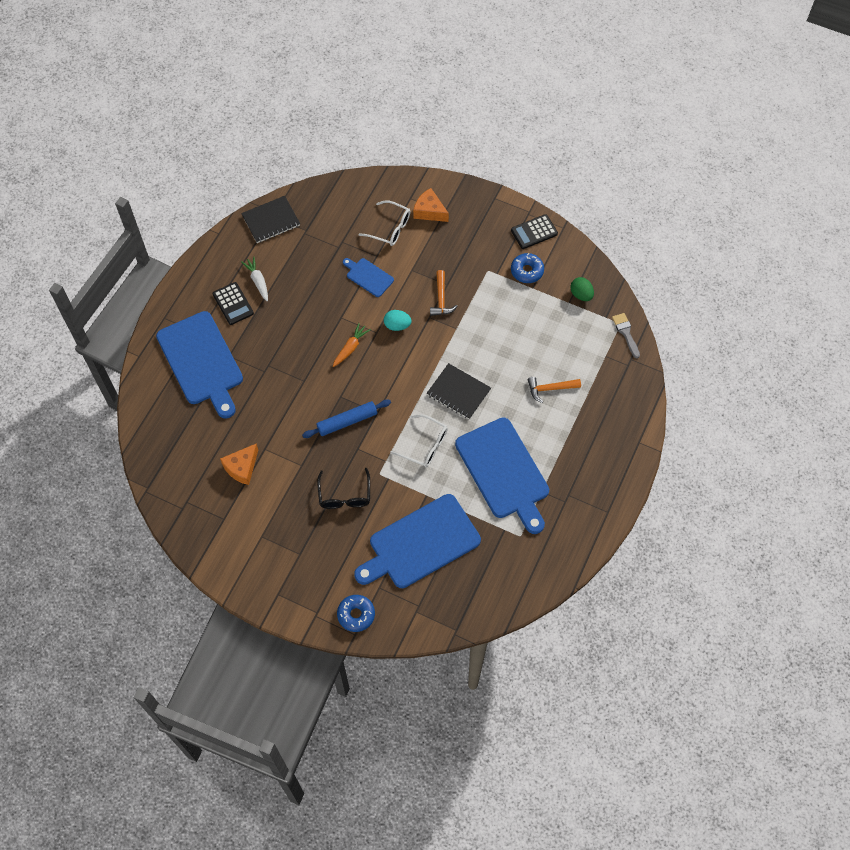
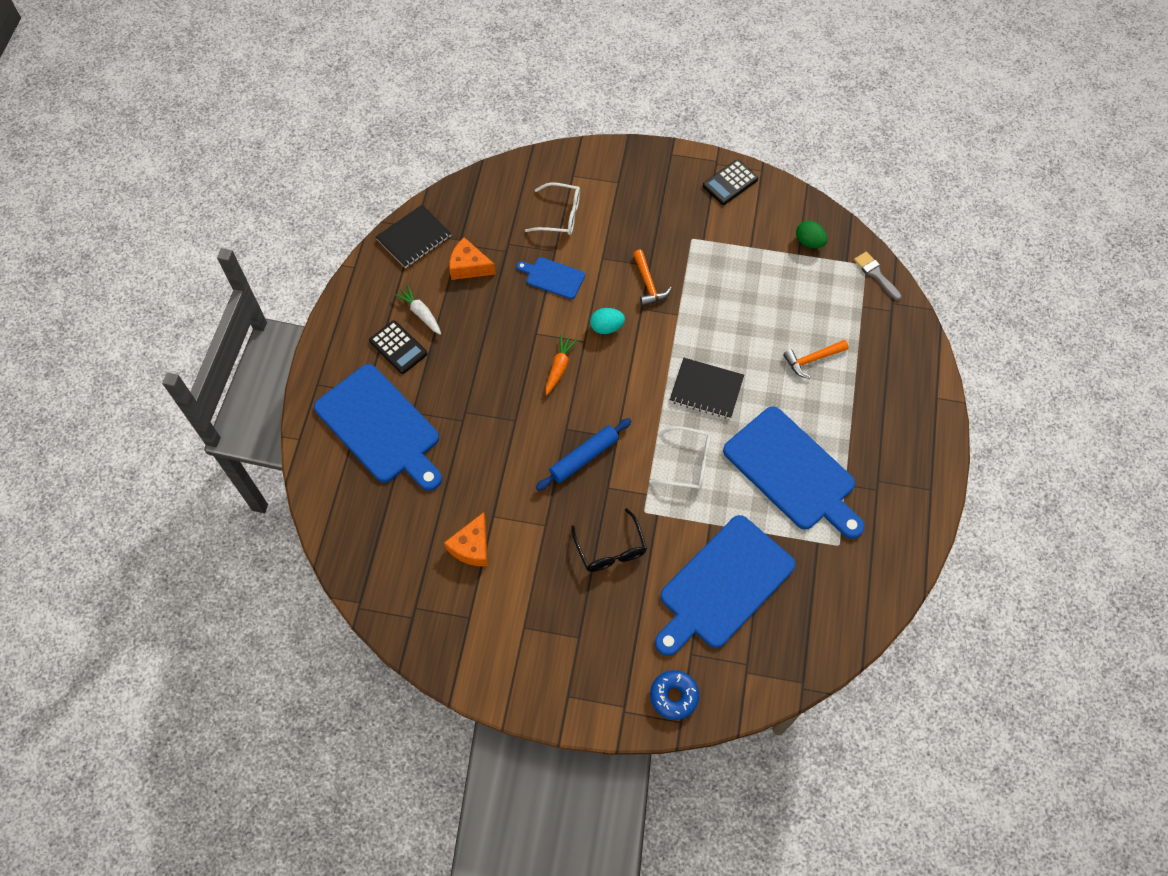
camera: 15 degrees left, 0 degrees up
orange cheese [413,188,449,222] -> orange cheese moved to [449,237,496,280]
blue donut [511,253,544,283] -> none

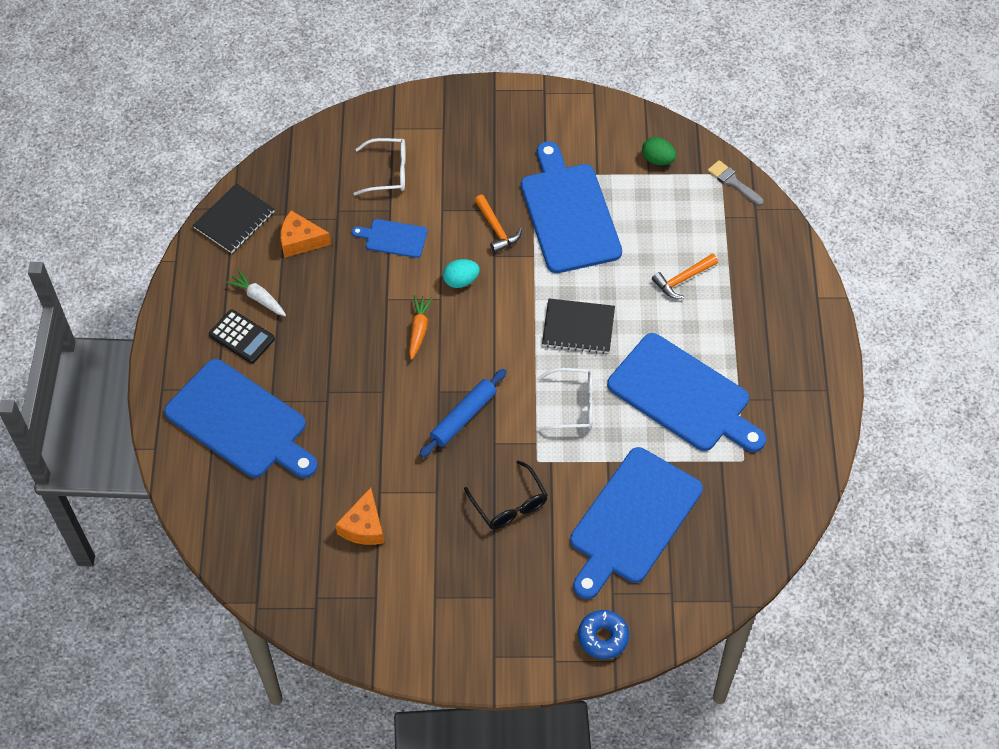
camera: 10 degrees left, 5 degrees down
black calculator [703,159,758,205] -> none
none -> blue cutting board [521,141,622,273]

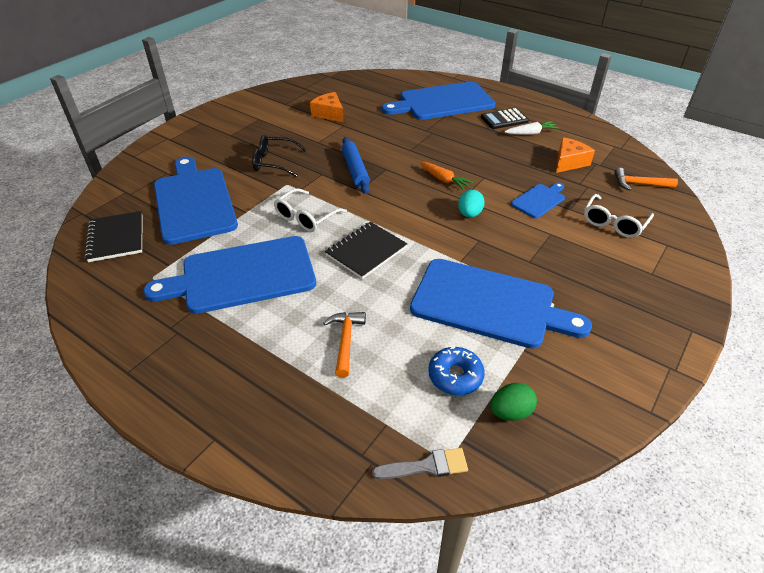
camera: 125 degrees right, 15 degrees down
black notebook [193,183,275,253] -> black notebook moved to [85,211,142,262]
orange hammer [474,195,522,253] -> orange hammer moved to [614,168,678,191]
blue donut [578,610,629,659] -> blue donut moved to [428,346,485,395]

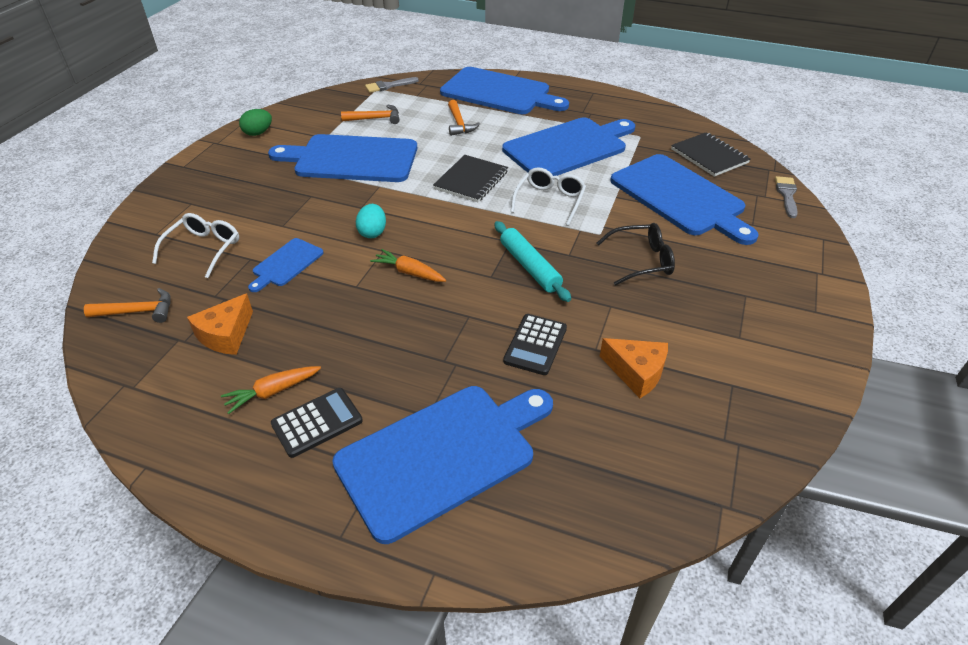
camera: 165 degrees right, 0 degrees up
blue rolling pin [342,137,370,194] -> turquoise rolling pin [494,221,571,302]
blue donut [428,346,485,395] -> orange hammer [341,104,400,124]
green egg [491,383,537,421] -> green egg moved to [239,109,272,136]
white carrot [505,121,559,135] -> orange carrot [221,366,321,414]
none -> blue cutting board [440,67,569,114]
none -> black calculator [503,314,567,375]
none -> grey brush [775,176,798,218]

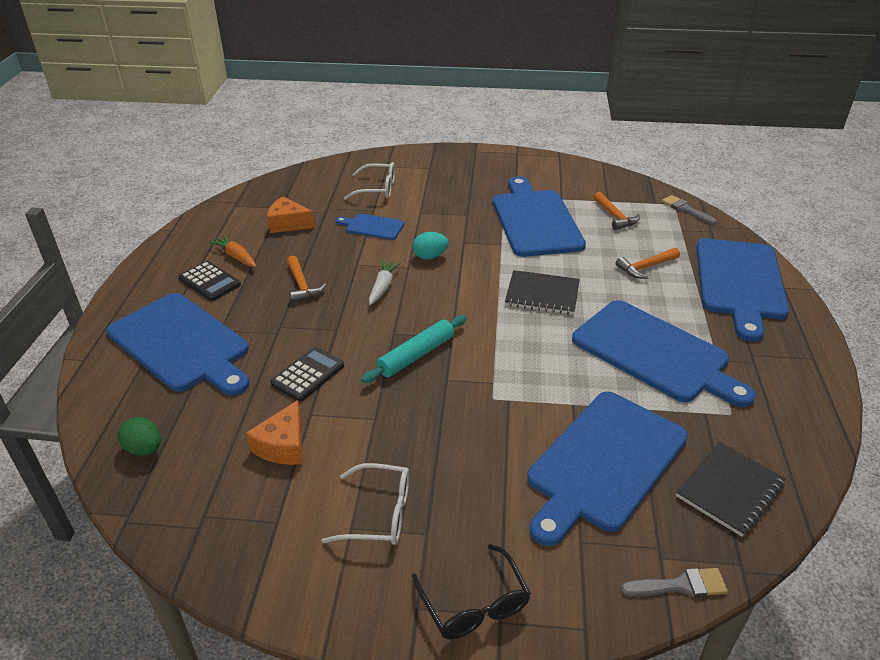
camera: 75 degrees right, 5 degrees down
orange hammer [84,288,171,323] -> orange hammer moved to [287,256,326,303]
green egg [239,109,272,136] -> green egg moved to [118,417,161,455]
orange carrot [370,249,446,282] -> white carrot [369,260,401,305]
black calculator [503,314,567,375] -> black calculator turned 120 degrees clockwise [271,347,344,402]
white glasses [511,167,586,226] -> white glasses moved to [322,463,409,545]
black glasses [597,223,675,285] -> black glasses moved to [412,544,531,639]

